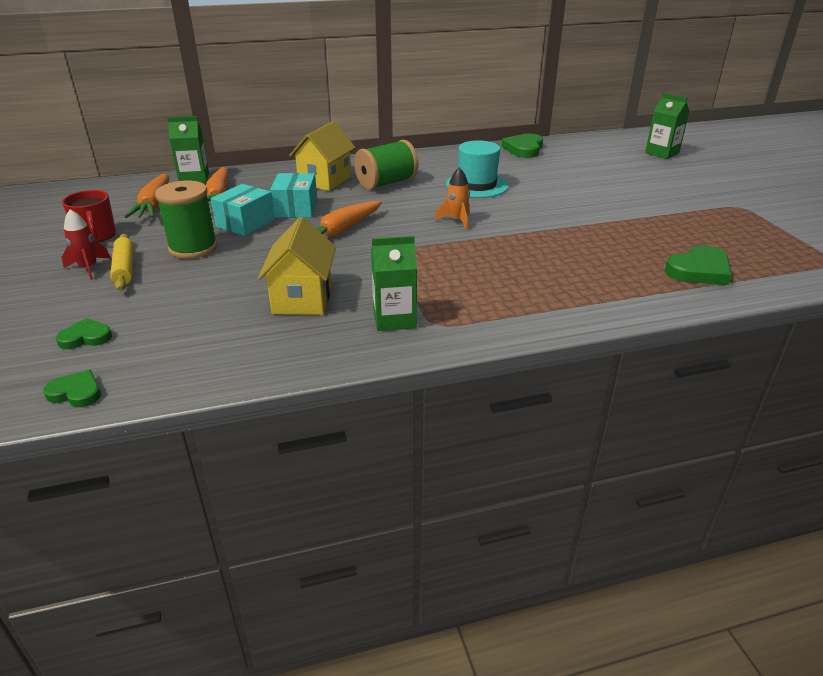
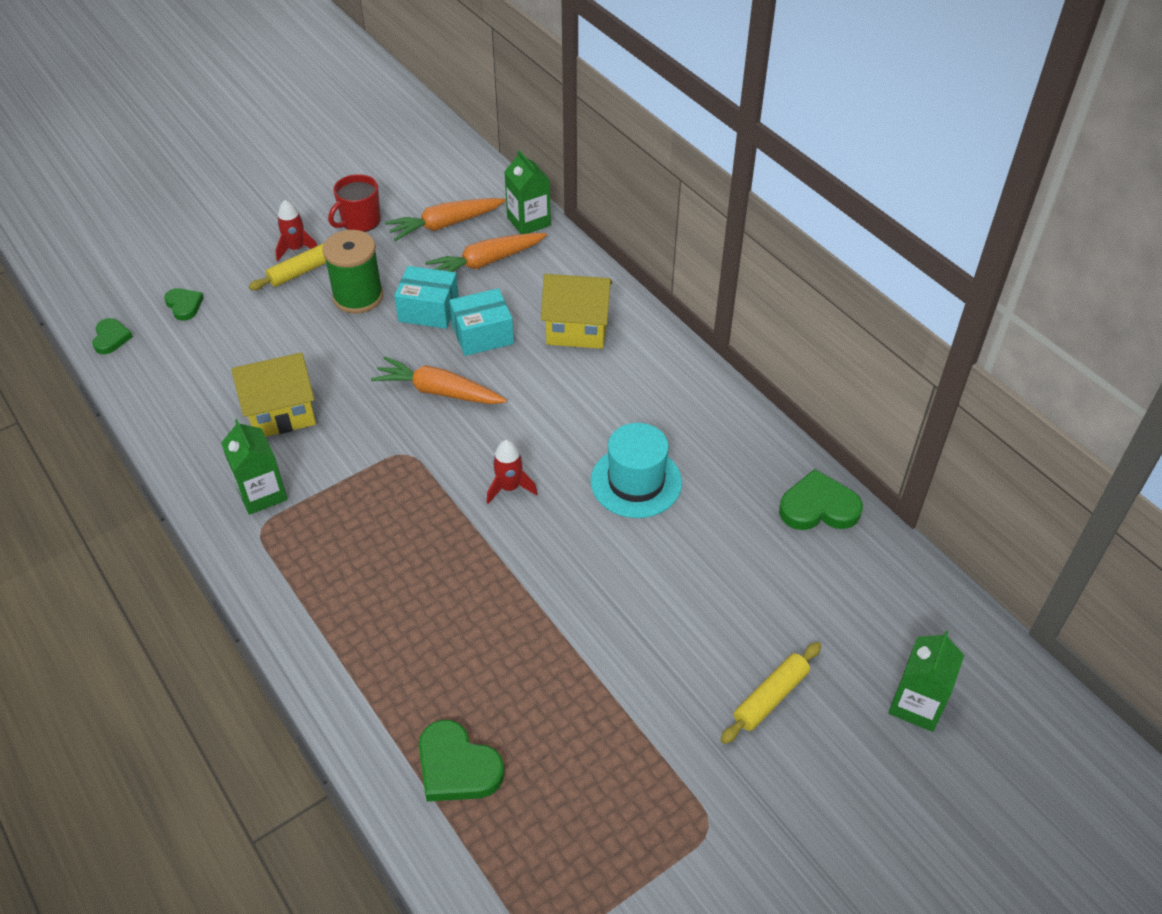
camera: 70 degrees right, 15 degrees up
green spool [354,140,418,190] -> none
orange rocket [435,167,470,230] -> red rocket [487,440,538,504]
none -> yellow rolling pin [721,642,821,744]

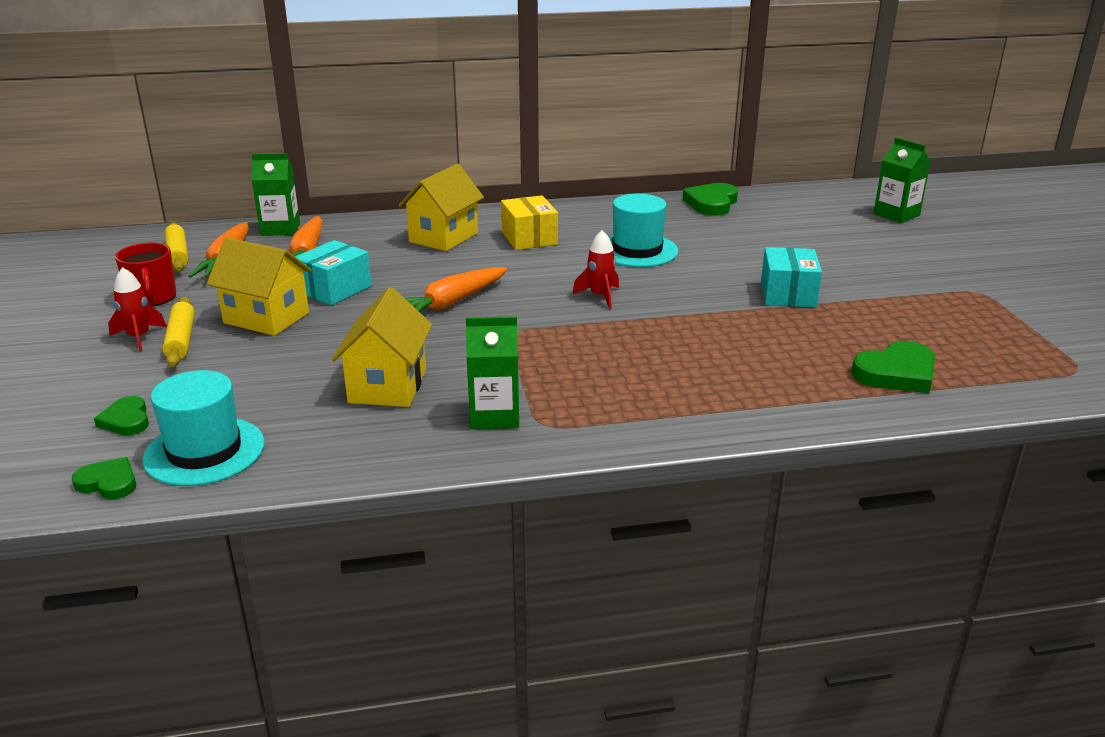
camera: 65 degrees left, 20 degrees down
green heart [164,288,204,321] -> green heart turned 105 degrees counterclockwise [94,396,149,435]
green spool [323,230,383,314] -> yellow house [207,238,312,336]
turquoise box [449,288,514,356] -> turquoise box moved to [761,247,822,307]
yellow rolling pin [721,642,821,744] -> yellow rolling pin moved to [164,222,188,272]
none -> turquoise hat [142,370,265,486]
none -> yellow box [501,195,558,250]

